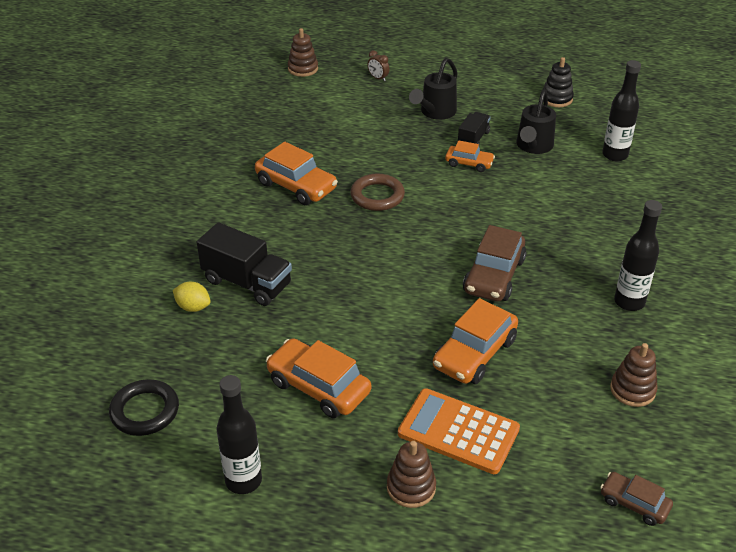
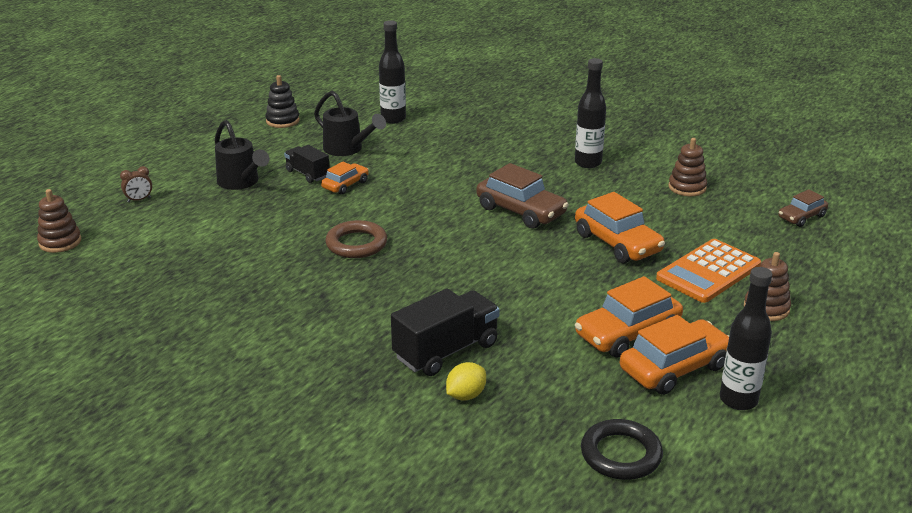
camera: 70 degrees left, 10 degrees down
orange car [255,142,338,205] -> orange car moved to [620,315,729,395]

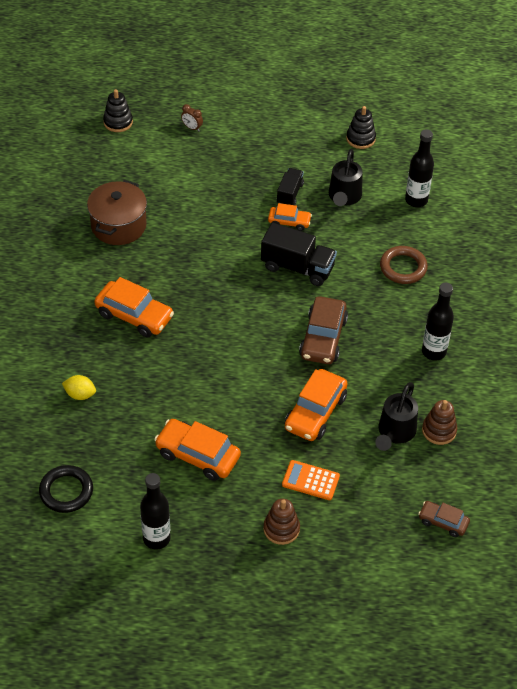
camera: 60 degrees right, 20 degrees up
brown stacking toy [37,189,81,253] -> black stacking toy [103,89,133,132]
black watering can [215,120,269,190] -> black watering can moved to [375,382,418,451]
brown ring [325,220,387,258] -> brown ring moved to [380,246,428,284]
black truck [391,289,500,376] -> black truck moved to [261,222,337,286]
orange car [620,315,729,395] -> orange car moved to [94,277,174,337]
orange calculator [656,239,761,303] -> orange calculator [282,460,340,500], size x0.64
none -> brown pot [87,180,147,245]

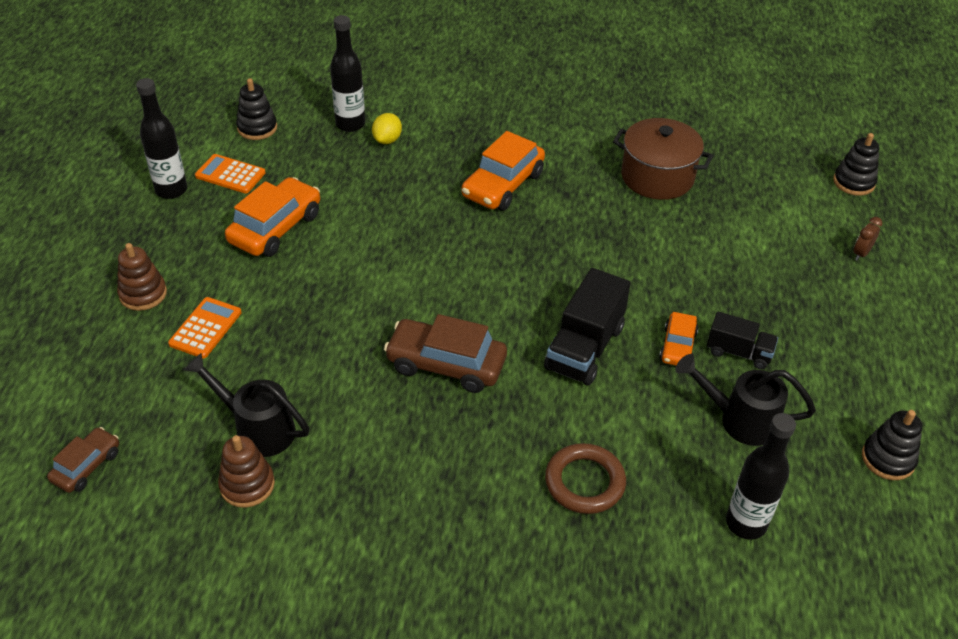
camera: 95 degrees right, 5 degrees down
black ring [39,465,93,513] -> black stacking toy [236,78,277,140]
orange car [285,369,348,441] -> none
black bottle [422,283,454,360] -> black bottle moved to [330,15,365,132]
none -> orange calculator [195,154,266,194]

